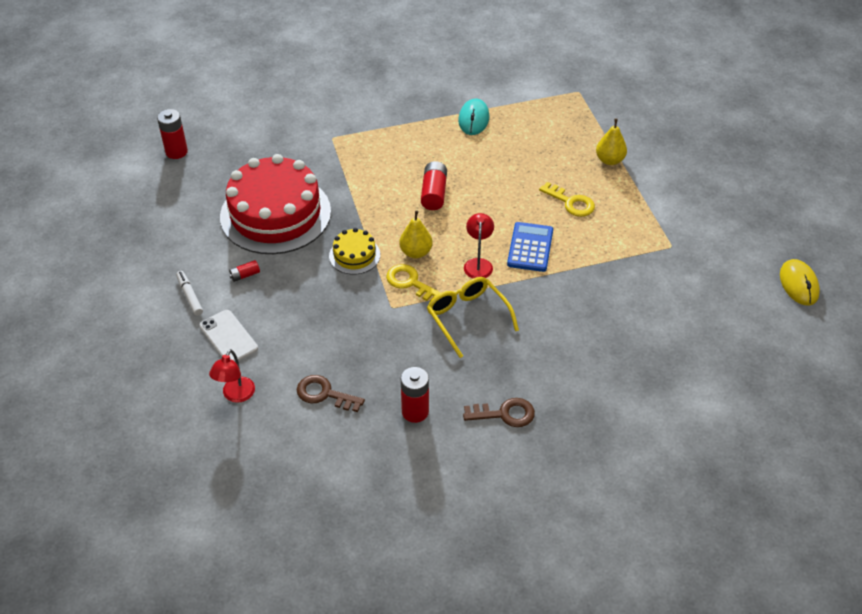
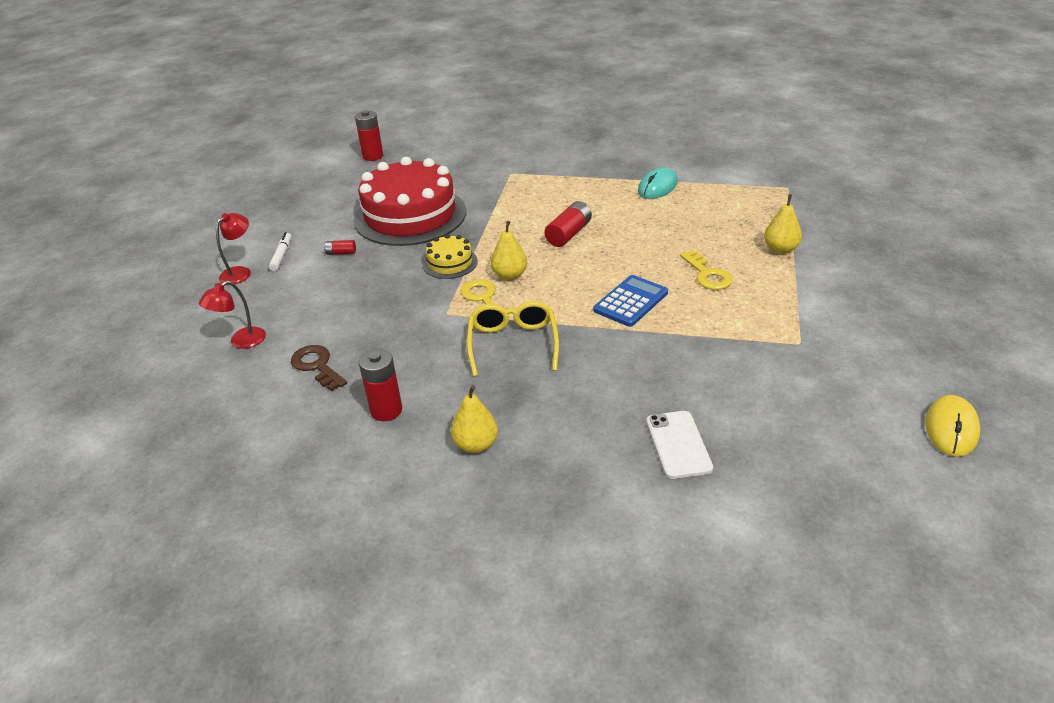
camera: 30 degrees right, 10 degrees down
white phone [199,310,258,362] -> white phone moved to [646,411,713,479]
brown key [463,398,535,427] -> yellow pear [451,385,498,453]
red lamp [464,213,494,278] -> red lamp moved to [216,213,251,285]

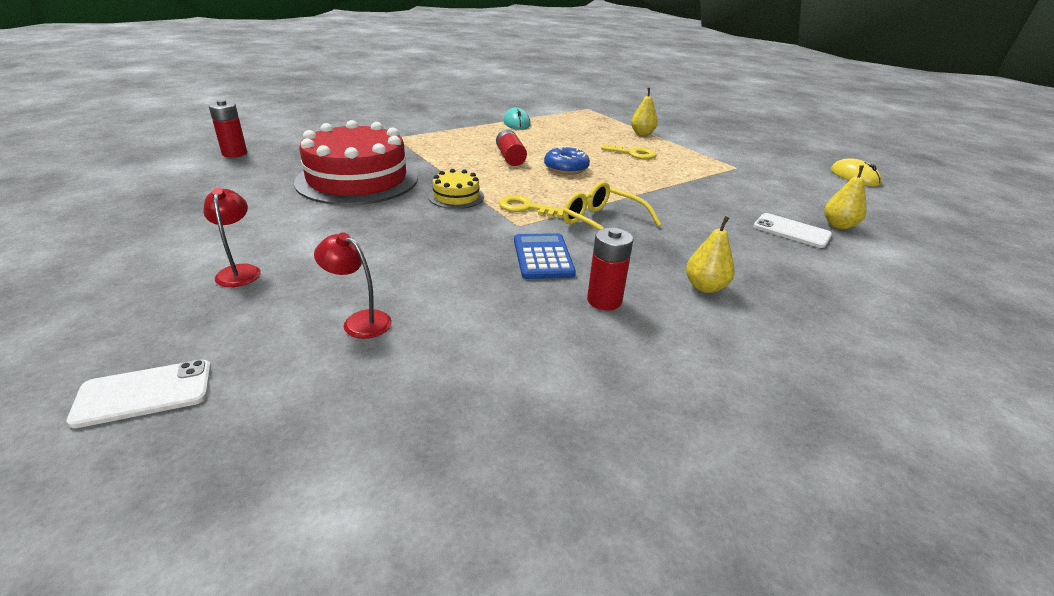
camera: 50 degrees left, 5 degrees down
red lamp [199,281,266,349] -> red lamp turned 120 degrees clockwise [314,233,392,339]
white marker [269,232,292,271] -> none
brown key [291,345,347,391] -> none
red battery [324,240,356,255] -> none
yellow pear [491,221,527,280] -> yellow pear moved to [824,166,867,229]
blue calculator [594,275,668,327] -> blue calculator moved to [514,233,576,279]
none -> white phone [67,360,211,428]
none -> blue donut [544,146,590,175]

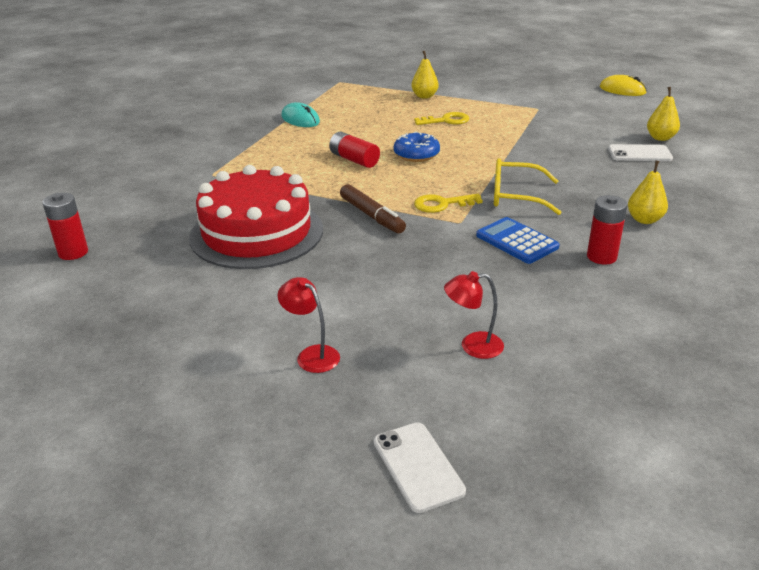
camera: 30 degrees left, 0 degrees up
white phone [67,360,211,428] -> white phone turned 60 degrees counterclockwise [374,422,466,513]
yellow cake [428,169,484,209] -> brown marker [340,184,406,234]

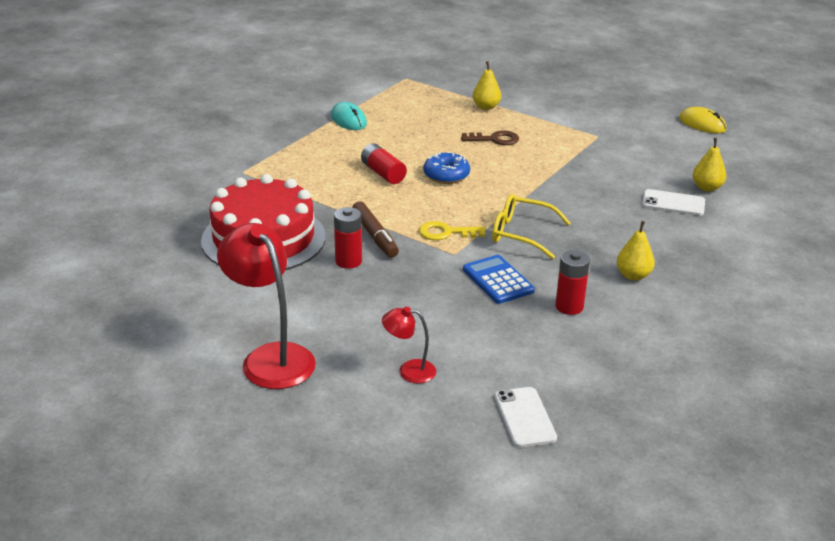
camera: 10 degrees right, 0 degrees up
red battery [42,193,88,260] -> red battery moved to [334,207,362,269]
red lamp [278,277,340,373] -> red lamp [217,223,316,389], size x1.96
white phone [374,422,466,513] -> white phone moved to [494,387,557,447]
yellow key [414,112,469,125] -> brown key [461,130,519,145]

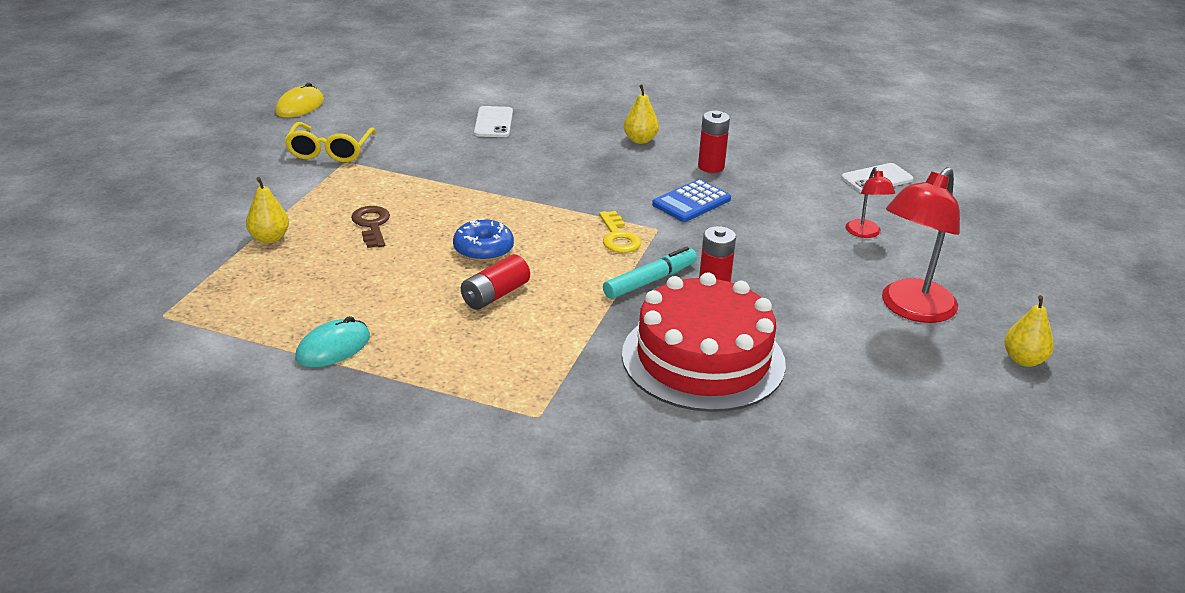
camera: 105 degrees left, 0 degrees up
brown marker [352,201,399,257] -> turquoise marker [603,247,697,299]
yellow glasses [492,194,571,259] -> yellow glasses moved to [285,122,376,162]
yellow pear [693,138,726,192] -> yellow pear moved to [1004,295,1054,367]

